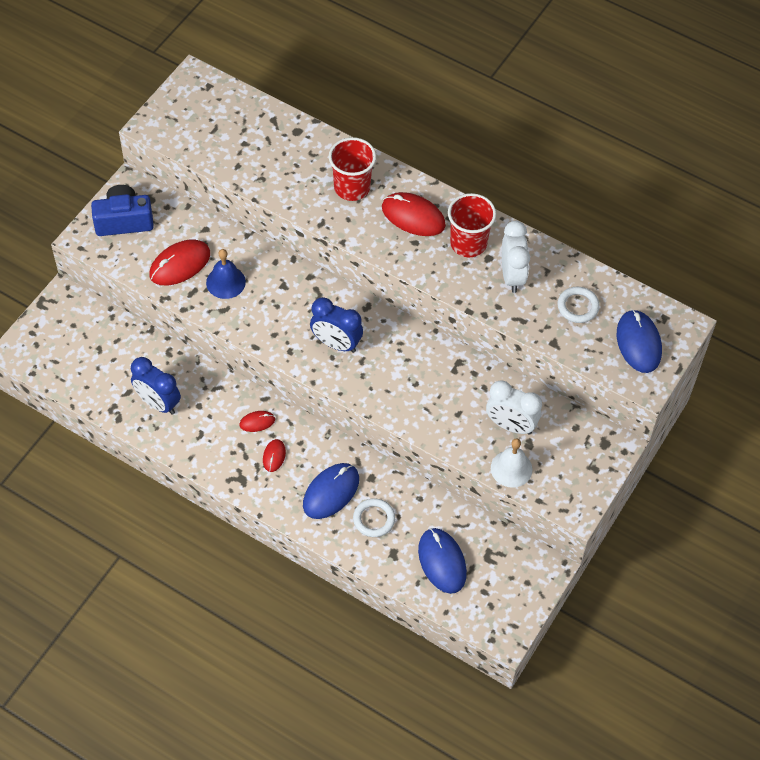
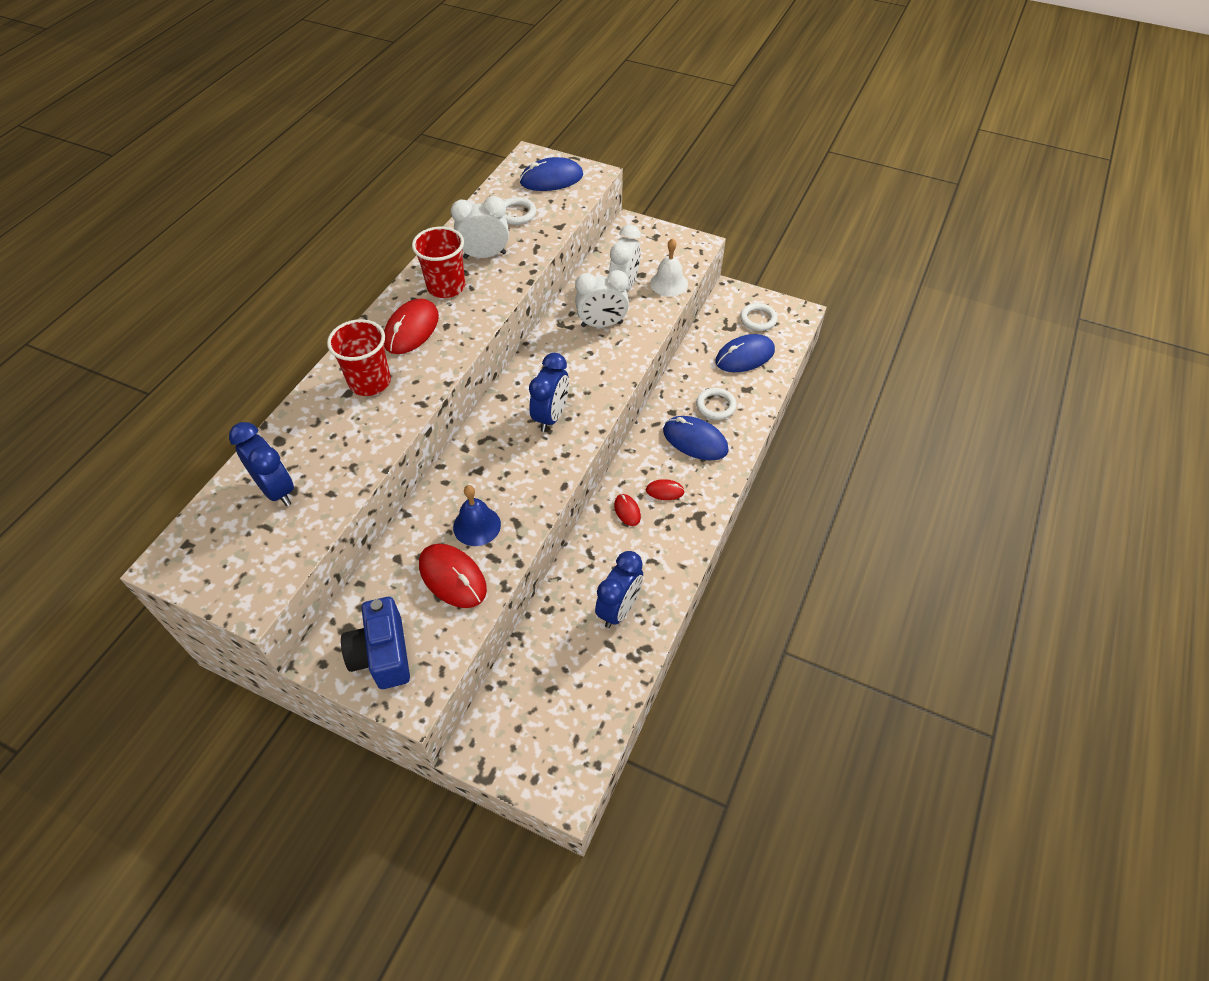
camera: 95 degrees left, 5 degrees down
none -> blue clock [229,422,294,506]
none -> white clock [575,270,629,327]
none -> white ring [740,303,778,331]

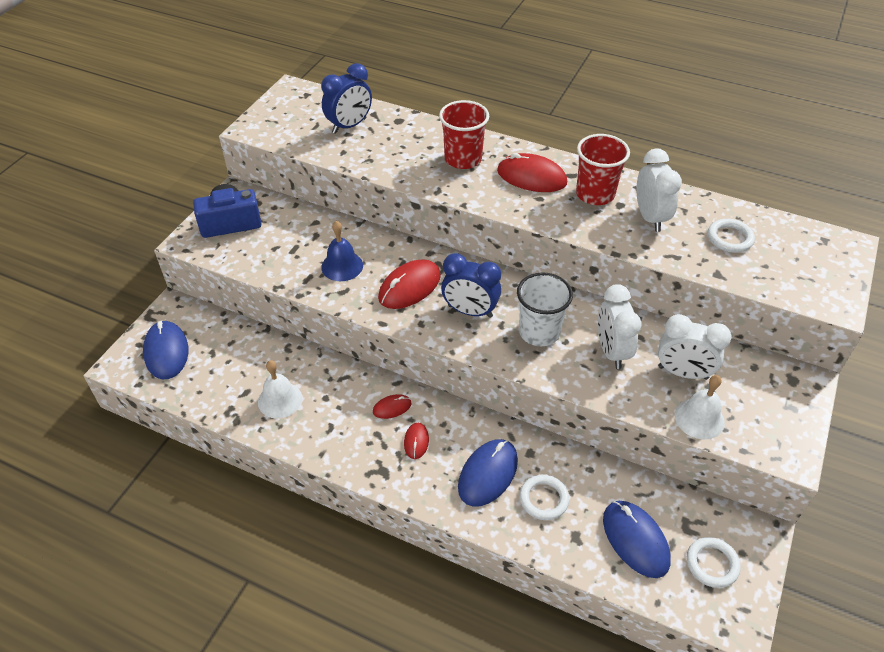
camera: 90 degrees right, 5 degrees down
red mouse [419,544,487,608] -> red mouse moved to [378,259,441,309]
blue mouse [519,157,583,191] -> blue mouse moved to [143,320,188,379]
blue clock [595,551,643,628] -> white bell [258,360,302,418]
none -> white cup [517,273,573,346]

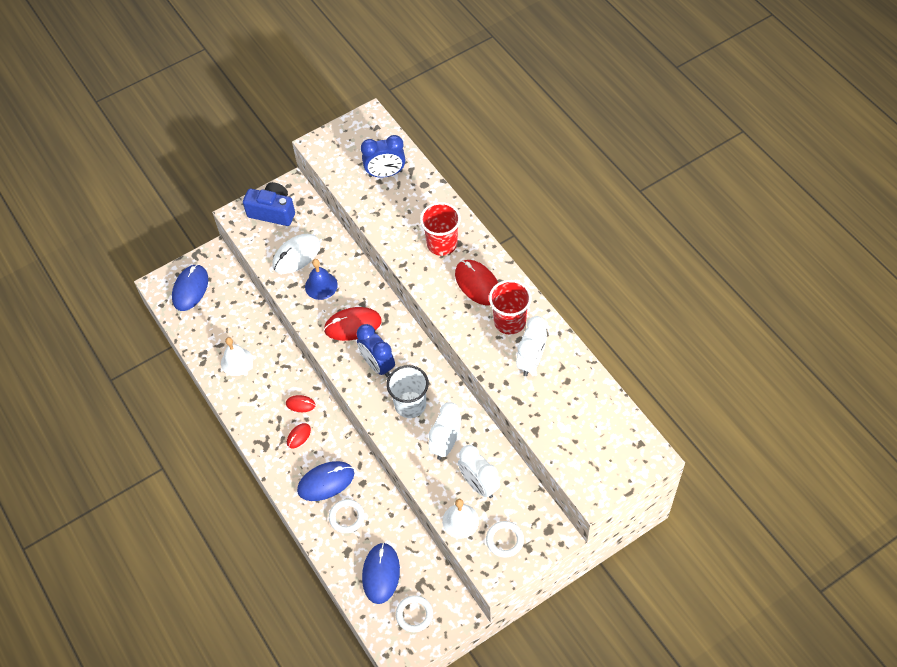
camera: 35 degrees right, 10 degrees up
white ring [708,219,755,253] -> white ring moved to [486,521,524,558]
none -> white mouse [272,234,321,274]

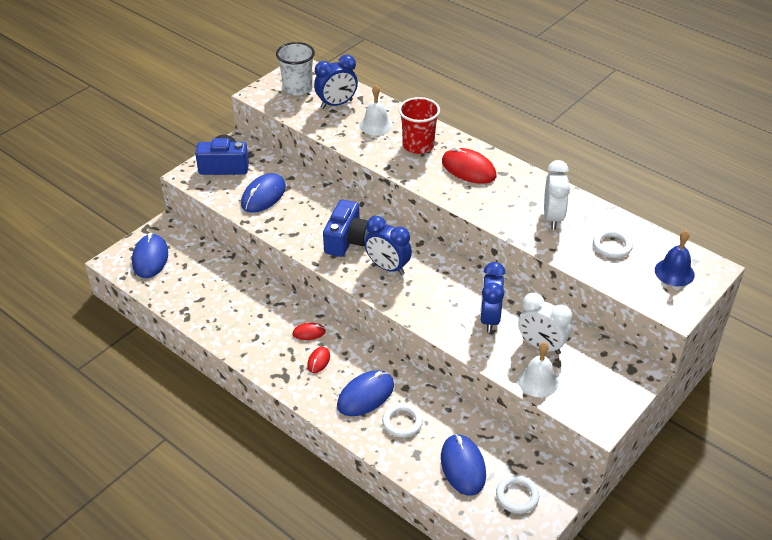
camera: 20 degrees left, 15 degrees down
white bell [221,337,253,376] -> white bell moved to [360,85,393,136]
white mouse [272,234,321,274] -> blue mouse [241,173,286,213]
blue bell [305,259,338,300] -> blue bell moved to [655,230,695,286]
red mouse [324,307,382,341] -> blue camera [323,200,370,257]
white cup [387,365,429,418] -> white cup moved to [276,42,315,96]
white clock [429,402,461,460] -> blue clock [480,262,505,333]
white ring [486,521,524,558] -> white ring moved to [593,229,633,258]
red cup [489,280,532,335] -> none

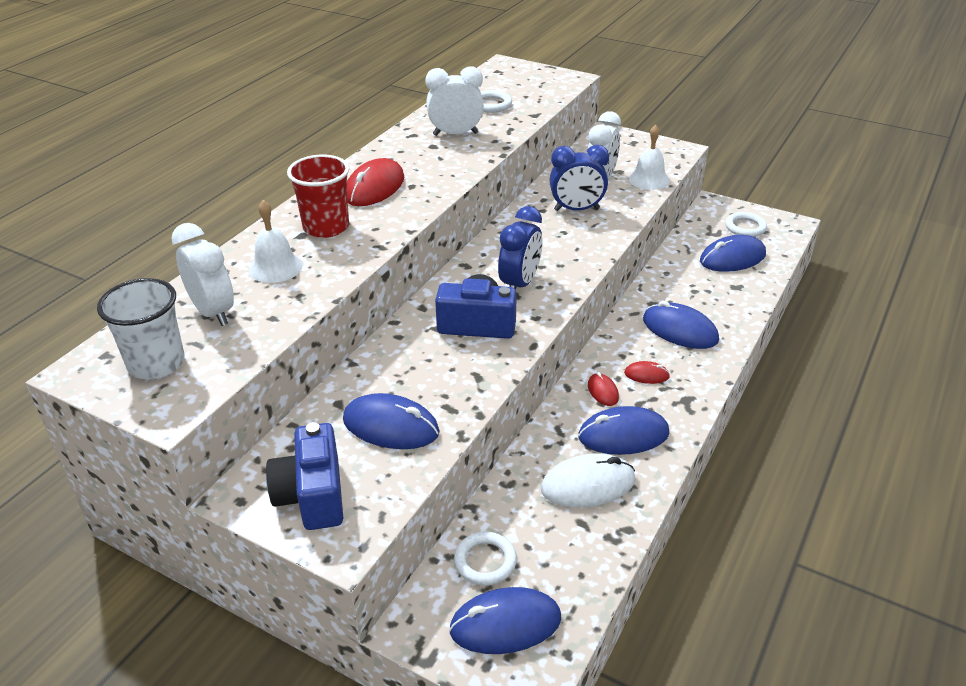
camera: 100 degrees left, 5 degrees down
blue clock [314,55,358,109] -> white clock [171,223,234,326]
white ring [382,403,423,438] -> white ring moved to [454,532,517,585]
blue bell [655,230,695,286] -> none
none -> white mouse [541,453,636,508]
none -> blue mouse [578,406,670,455]

